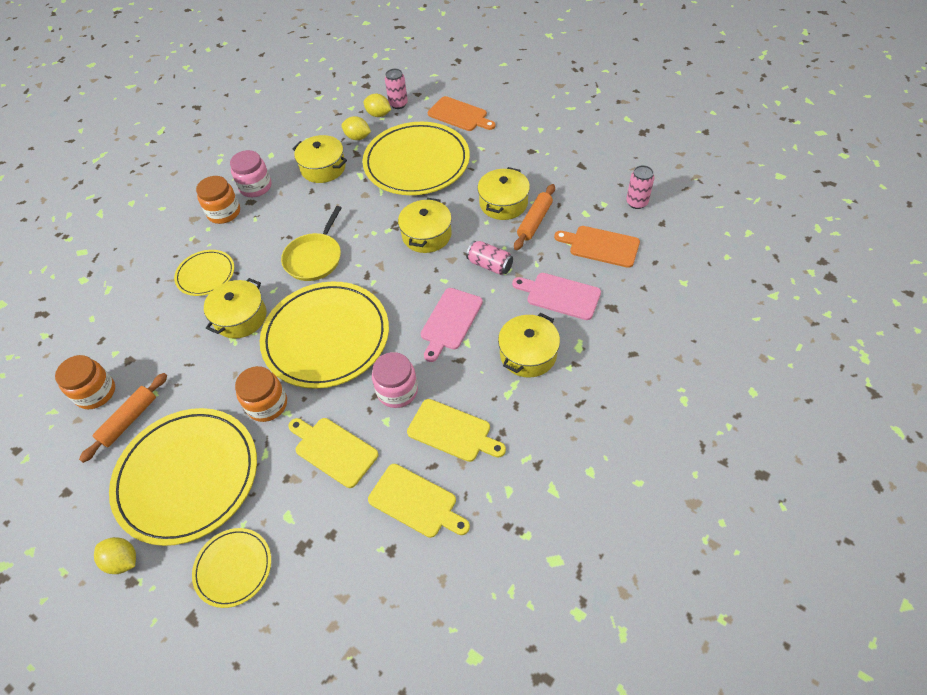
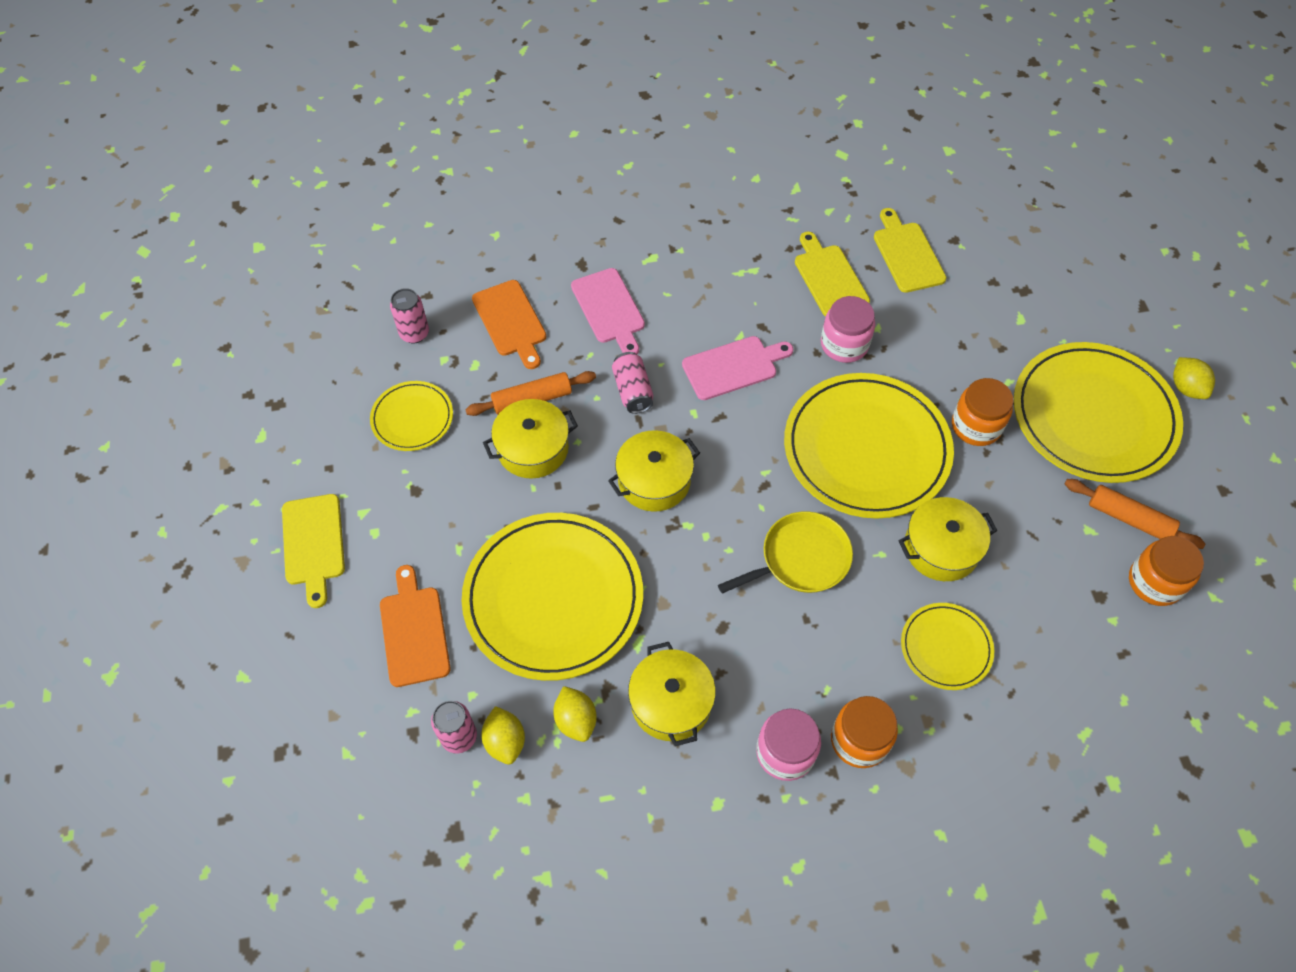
camera: 140 degrees left, 5 degrees up
orange rolling pin [79,373,167,463] -> orange rolling pin turned 45 degrees clockwise [1065,479,1205,549]
yellow plate [192,528,271,608] -> yellow plate moved to [370,381,453,451]
yellow cutting board [288,418,378,488] -> yellow cutting board moved to [282,494,345,608]
yellow pot [498,313,560,378] -> none

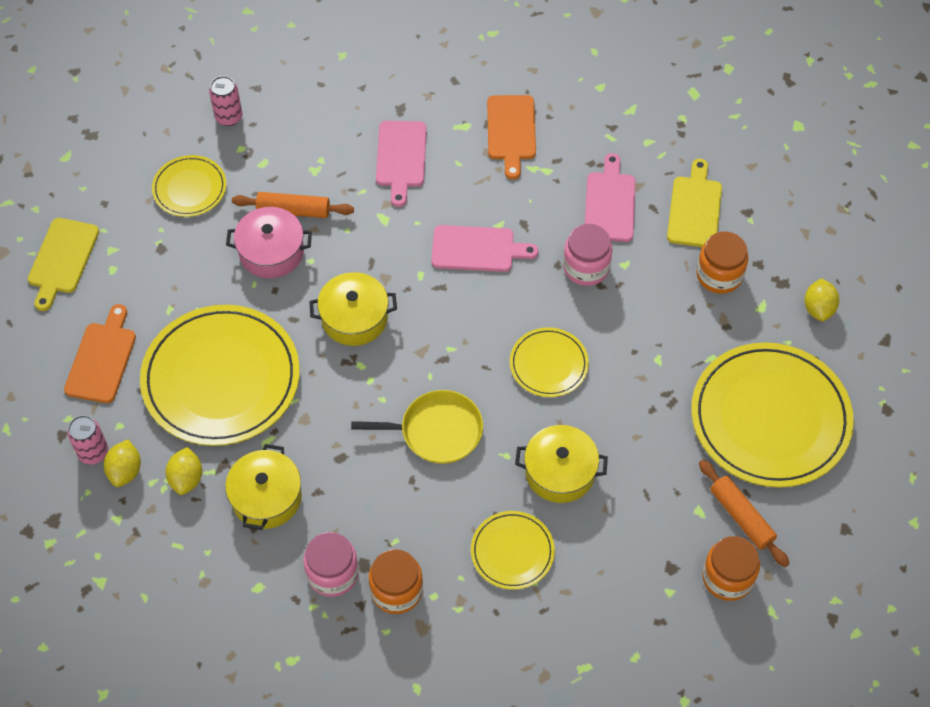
camera: 25 degrees right, 0 degrees up
orange cutting board [472,280,546,369] -> orange cutting board moved to [487,95,536,180]
yellow pot [483,399,578,479] -> pink pot [226,207,312,278]
pink can [612,352,653,414] -> none
yellow plate [784,373,954,519] -> yellow plate [510,327,589,397], size x0.50
yellow cutting board [795,232,870,317] -> pink cutting board [585,153,636,242]
orange jar [952,378,1014,446] -> orange jar moved to [696,232,748,294]
yellow lemon [1173,357,1215,399] -> yellow lemon moved to [804,278,839,321]

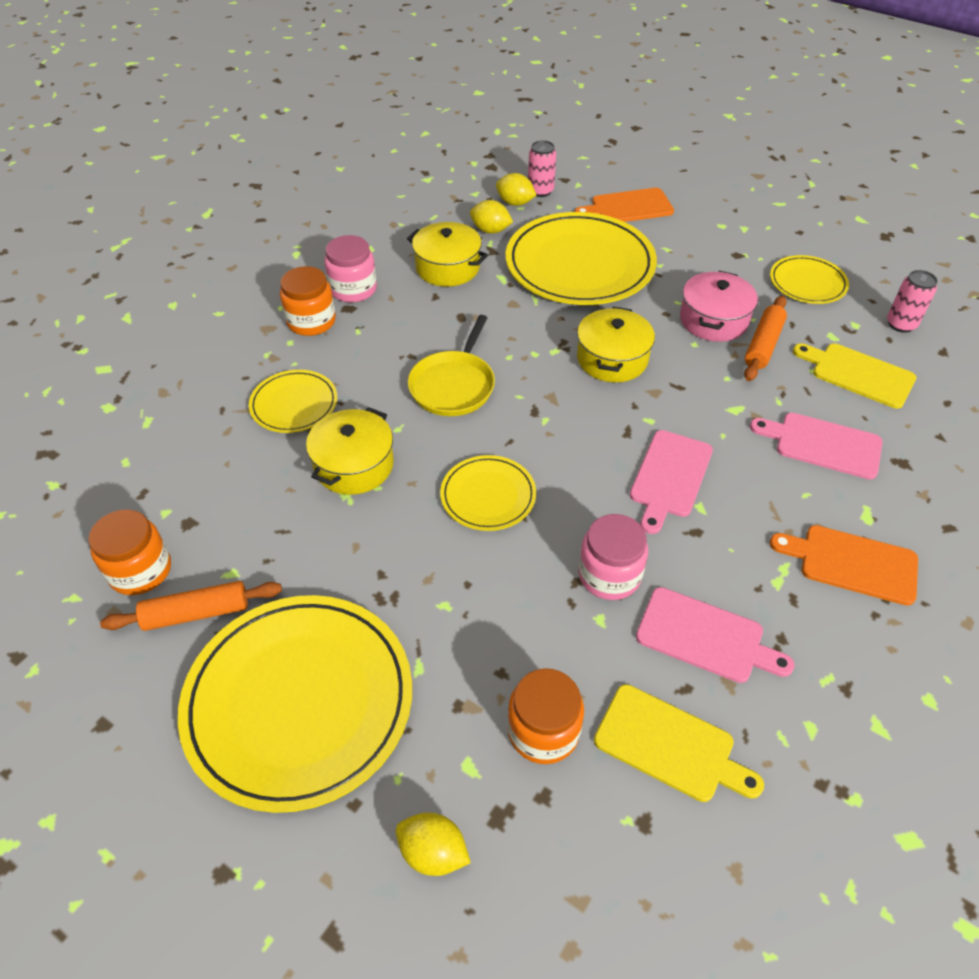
camera: 110 degrees right, 10 degrees down
yellow cutting board [28,218,99,311] -> yellow cutting board moved to [793,343,917,409]
orange cutting board [64,304,136,403] -> orange cutting board turned 135 degrees clockwise [575,188,674,222]

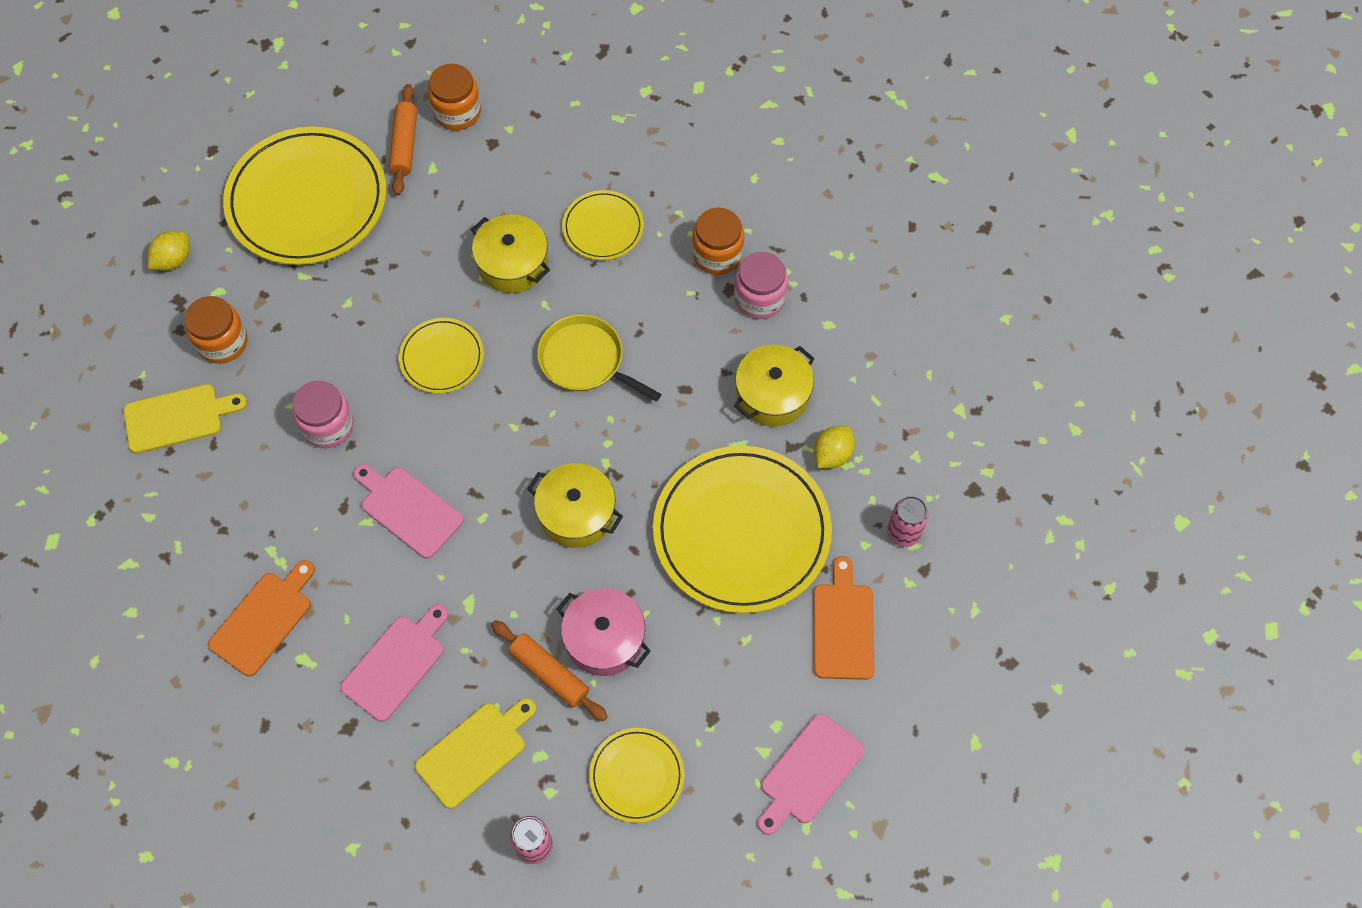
camera: 105 degrees right, 15 degrees up
yellow lemon [496,173,537,206] -> none
yellow cutting board [594,684,764,802] -> yellow cutting board turned 150 degrees counterclockwise [123,384,247,454]
pink cutting board [636,587,794,683] -> pink cutting board moved to [758,713,865,835]

